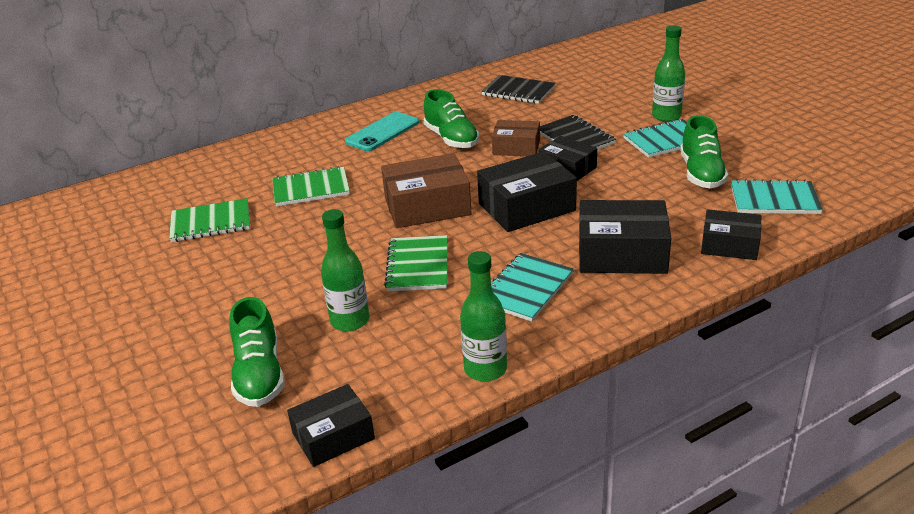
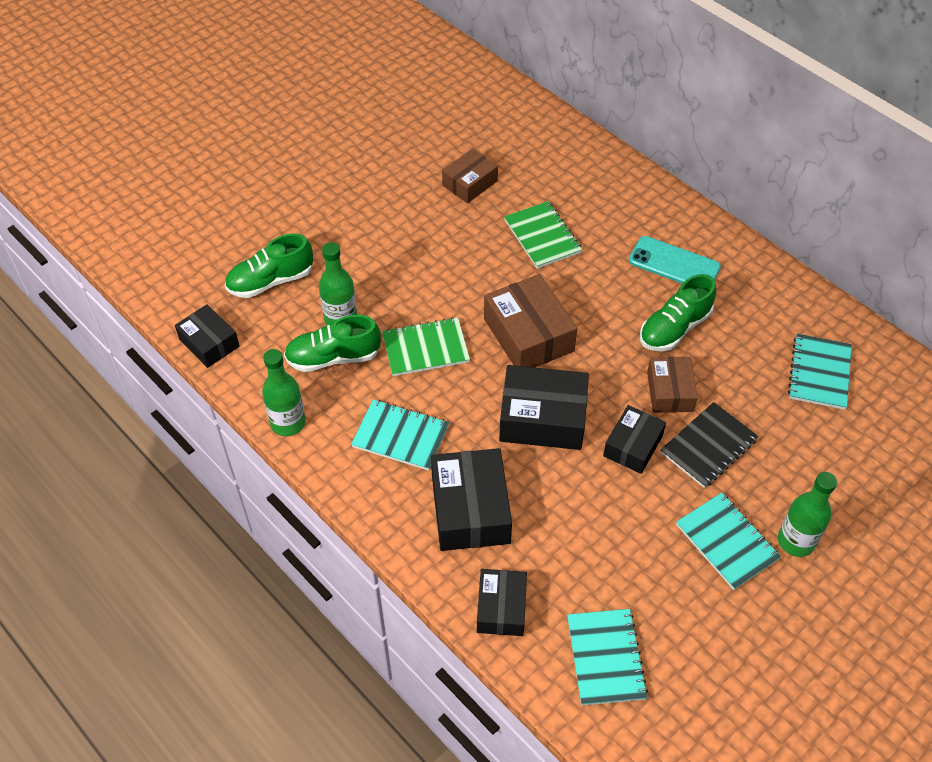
camera: 75 degrees right, 20 degrees up
green notebook [169,198,250,242] -> brown box [442,148,498,203]
black box [477,152,577,232] -> black box turned 45 degrees counterclockwise [499,365,589,450]
black notebook [481,75,555,104] -> turquoise notebook [788,334,852,410]
green shoe [680,115,728,188] -> green shoe moved to [284,315,381,372]

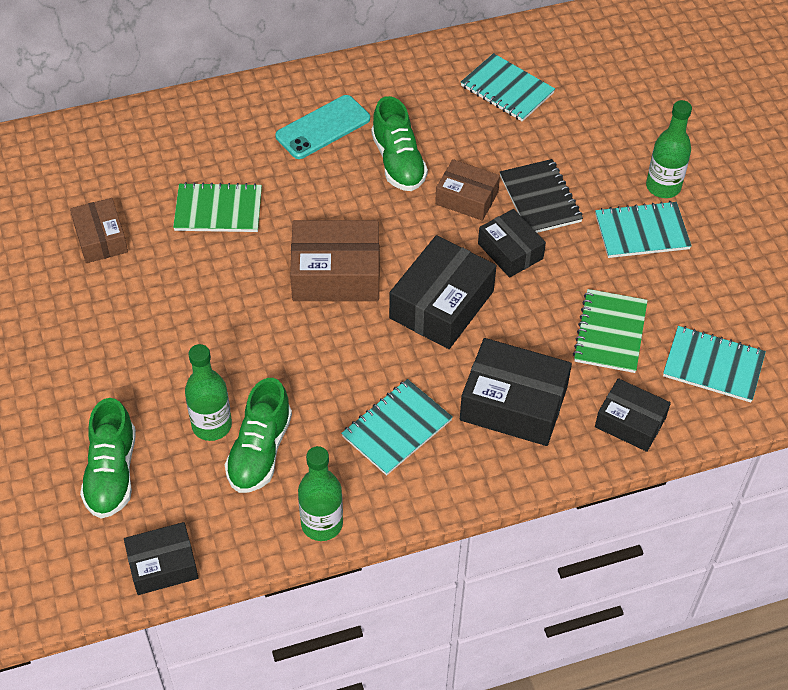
camera: 65 degrees left, 0 degrees up
green notebook [382,317,470,376] -> green notebook moved to [573,289,648,373]

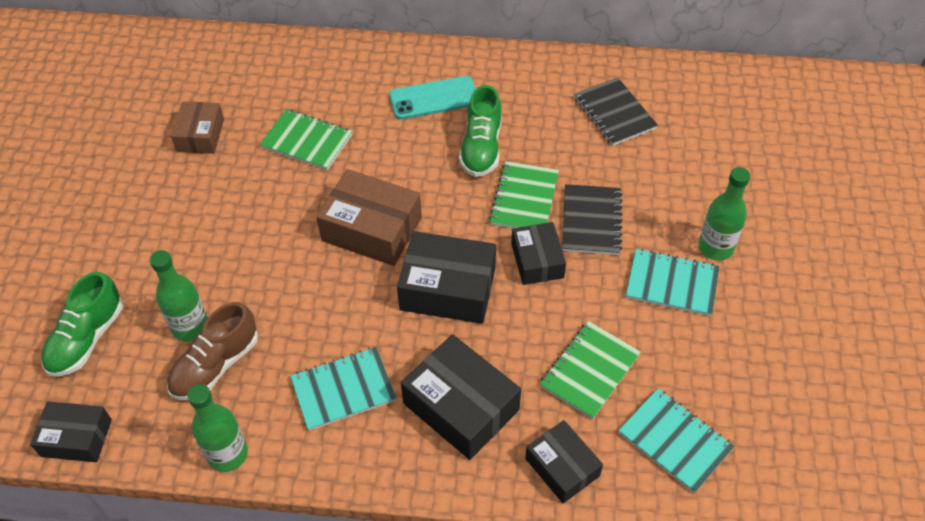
camera: 25 degrees right, 0 degrees up
green shoe [225,378,292,493] -> brown shoe [167,302,258,400]
black box [389,235,496,349] -> black box turned 45 degrees clockwise [397,231,496,324]
brown box [435,159,500,221] -> green notebook [489,161,559,229]
turquoise notebook [461,53,555,122] -> black notebook [574,77,658,146]

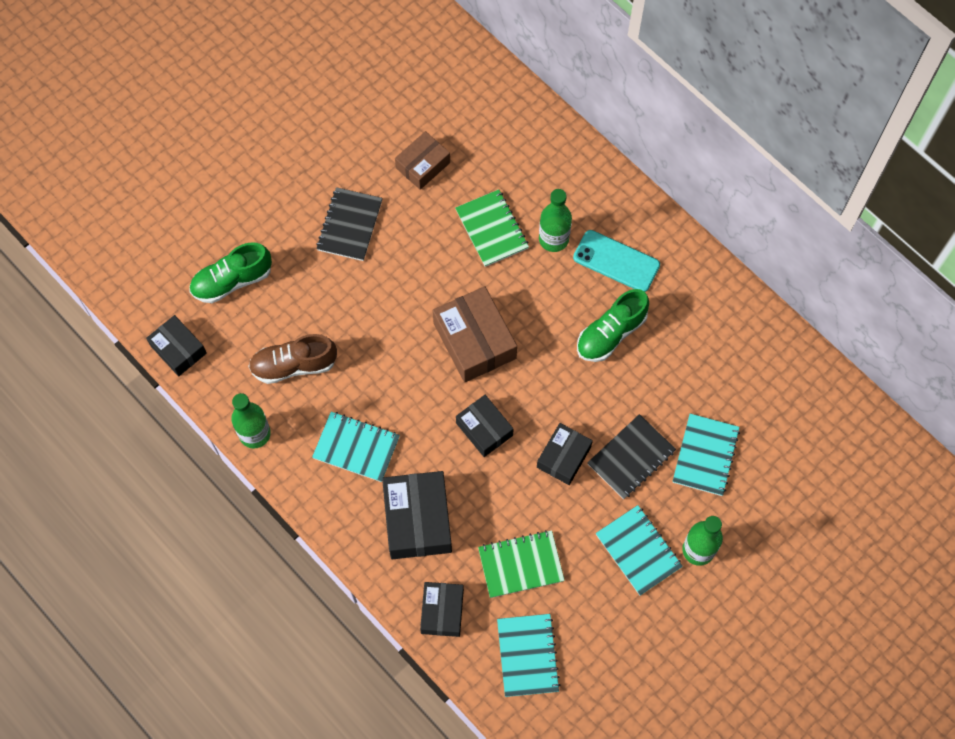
camera: 40 degrees right, 15 degrees up
green bottle [150,250,208,342] -> green bottle moved to [539,189,572,252]
black box [397,231,496,324] -> black box [456,395,514,457], size x0.63
green notebook [489,161,559,229] -> none
black notebook [574,77,658,146] -> black notebook moved to [316,187,383,261]
none -> turquoise notebook [673,414,740,496]

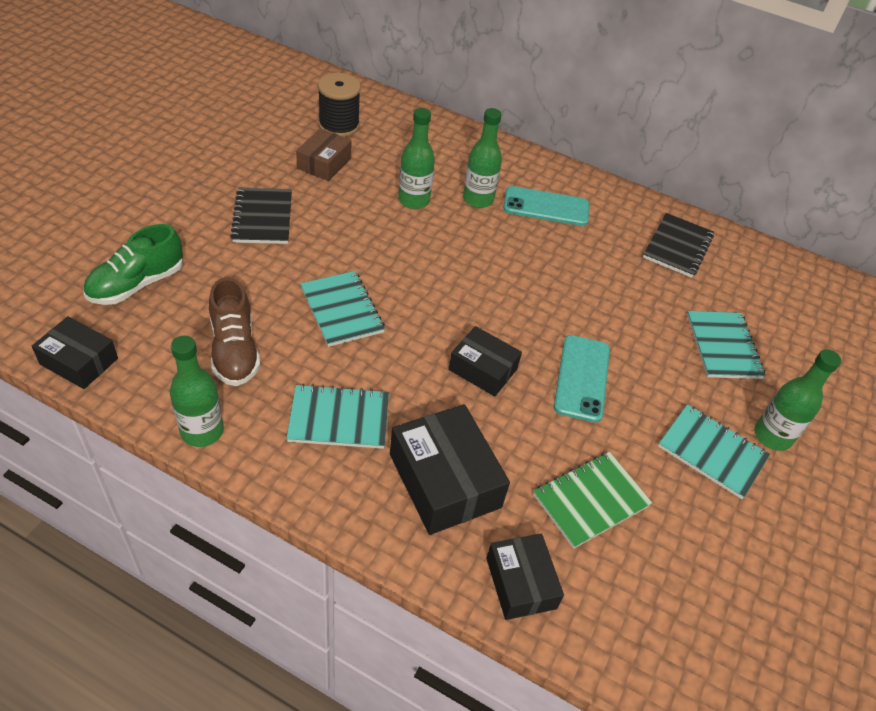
camera: 25 degrees left, 20 degrees down
brown shoe [248,334,337,384] -> brown shoe turned 75 degrees counterclockwise [209,277,260,386]
brown box [433,286,517,383] -> none
green notebook [455,189,529,267] -> green bottle [398,108,435,209]
turquoise notebook [497,614,560,697] -> turquoise notebook moved to [300,271,385,347]
black box [537,423,593,485] -> turquoise phone [554,335,610,422]
green shoe [577,289,649,362] -> none
black notebook [587,414,676,499] -> black notebook moved to [643,213,714,278]
none -> black spool [318,73,361,137]

